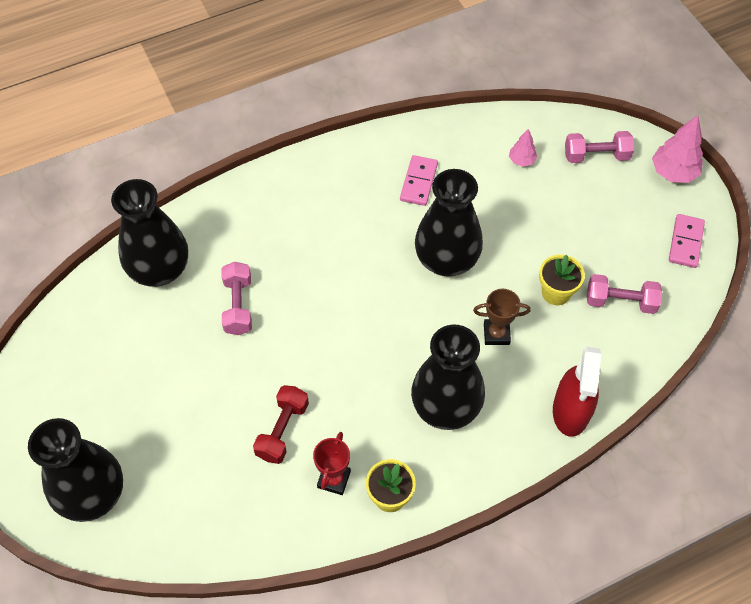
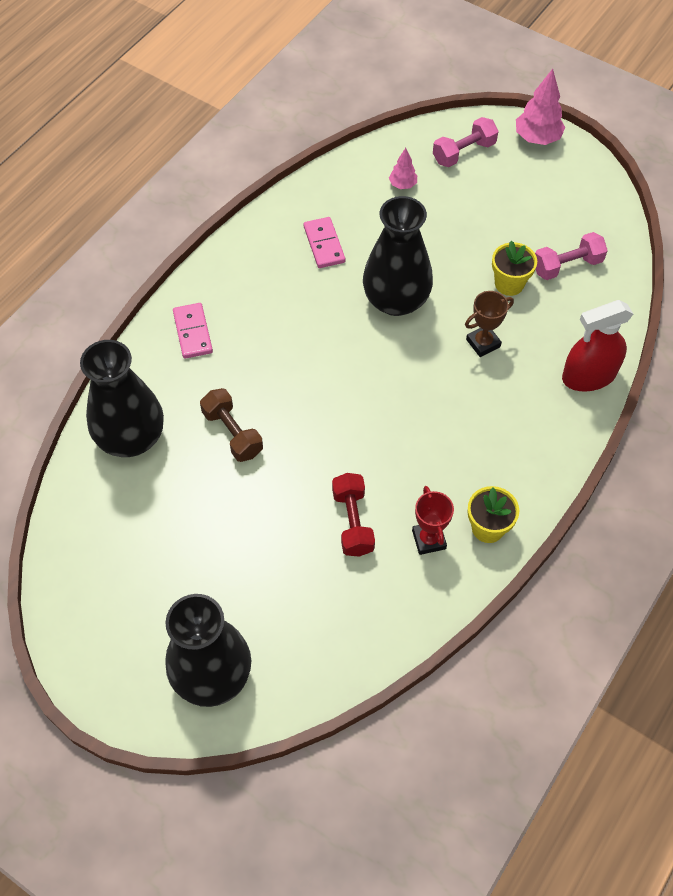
camera: 30 degrees left, 0 degrees up
pink dumbbell [222,262,252,335] -> brown dumbbell [200,388,263,462]
black vase [411,325,485,430] -> none
red spray bottle [553,347,601,437] -> red spray bottle turned 90 degrees clockwise [562,300,633,391]
pink domino [669,214,705,268] -> pink domino moved to [173,303,213,359]

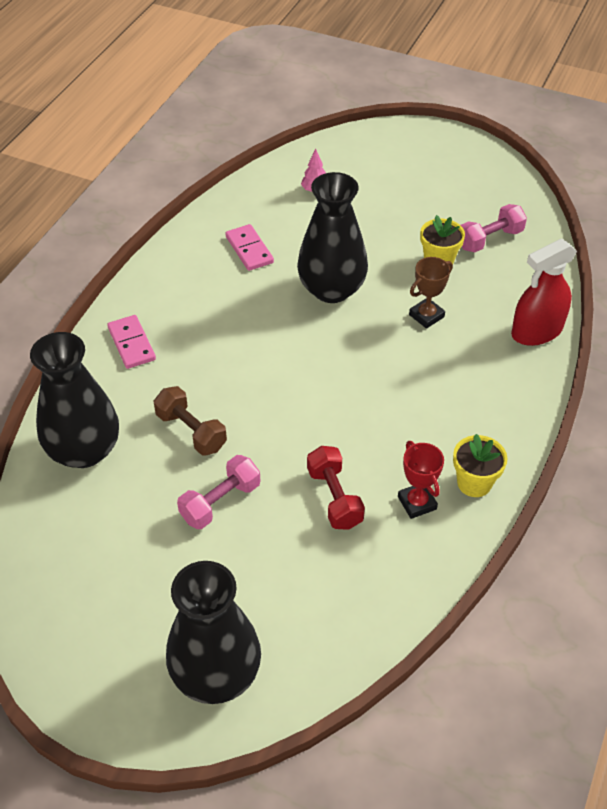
camera: 10 degrees left, 10 degrees down
pink dumbbell [433,117,498,167] -> pink dumbbell moved to [177,455,260,529]
pink tree [516,69,565,145] -> none

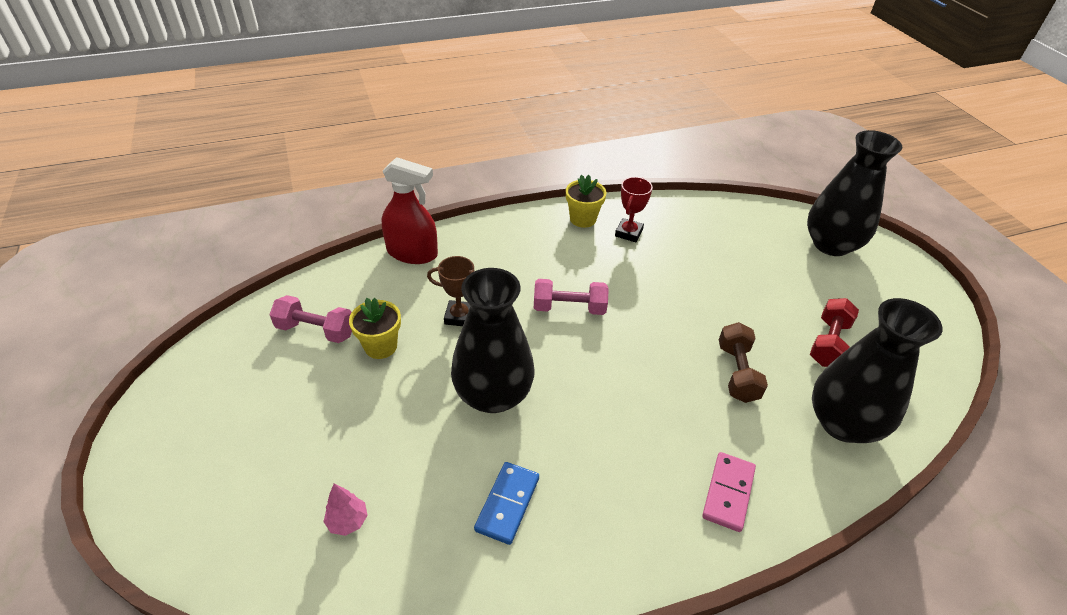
camera: 135 degrees left, 5 degrees down
pink dumbbell [177,455,260,529] -> pink dumbbell moved to [534,279,609,315]
pink domino [225,224,274,271] -> blue domino [474,462,539,545]
red dumbbell [307,446,365,530] -> red dumbbell moved to [810,298,859,367]

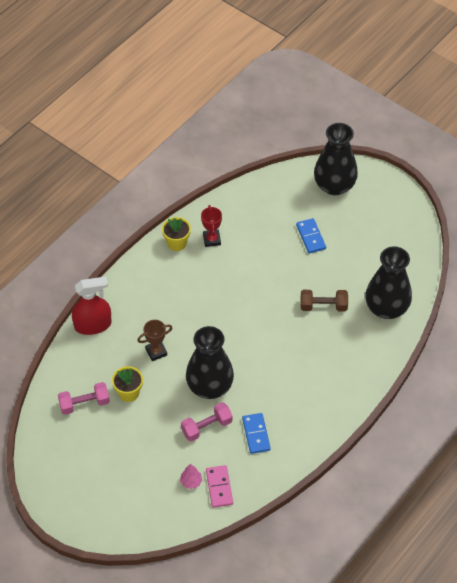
camera: 30 degrees left, 10 degrees up
pink dumbbell [534,279,609,315] -> pink dumbbell moved to [181,402,232,442]
pink domino [702,452,756,532] -> pink domino moved to [206,465,233,508]
brown dumbbell [719,322,768,403] -> brown dumbbell turned 60 degrees counterclockwise [301,290,348,311]
red dumbbell [810,298,859,367] -> none
none -> blue domino [296,218,326,253]

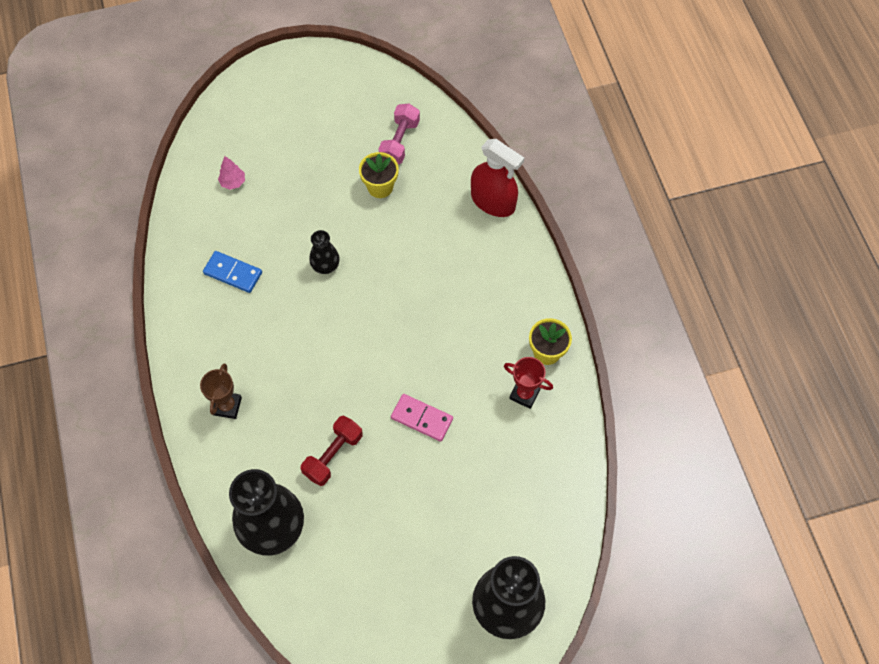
camera: 125 degrees right, 10 degrees up
red spray bottle [72,277,112,335] -> red spray bottle turned 75 degrees counterclockwise [471,139,524,217]
brown trophy [137,320,172,361] -> brown trophy moved to [200,363,242,419]
pink dumbbell [181,402,232,442] -> none
black vase [186,326,234,399] -> black vase [309,230,340,274], size x0.48
pink domino [206,465,233,508] -> pink domino moved to [391,394,453,442]
blue domino [296,218,326,253] -> none
brown dumbbell [301,290,348,311] -> red dumbbell [301,416,363,486]

